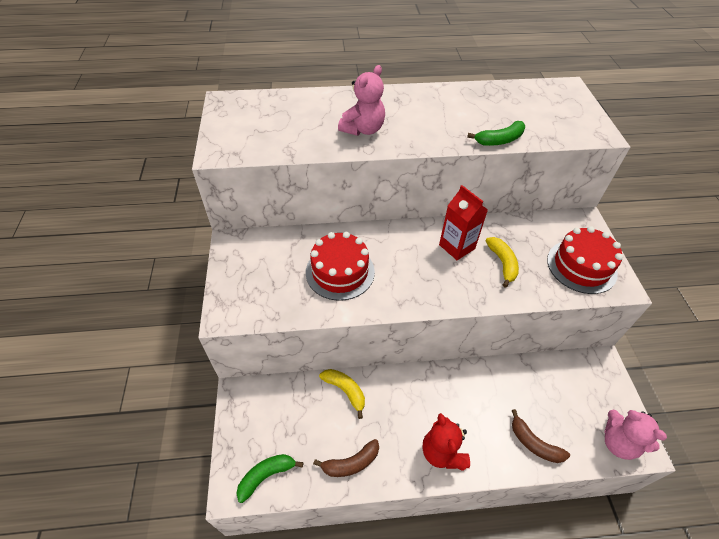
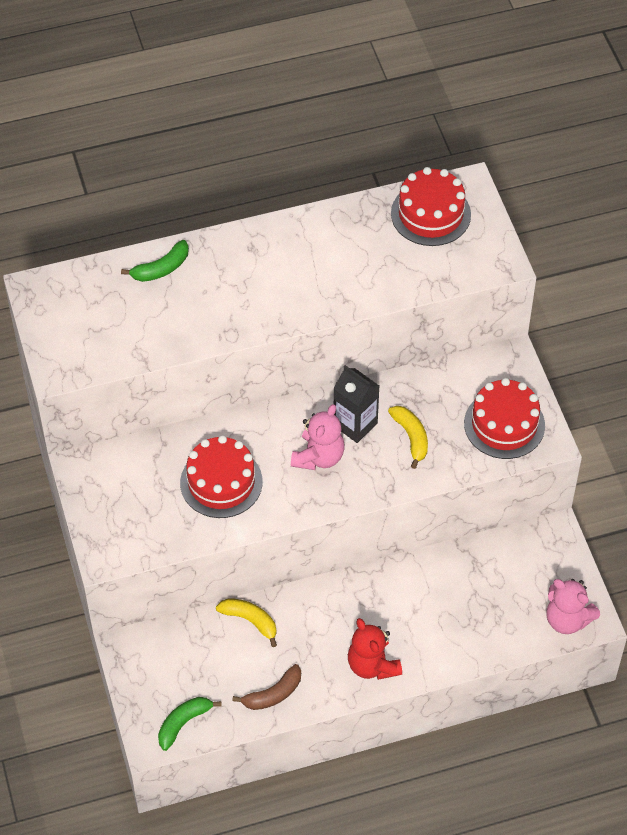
camera: 10 degrees left, 5 degrees up
pink teddy bear [338,65,385,136] -> pink teddy bear moved to [291,404,345,470]
red carton [439,185,488,260] -> black carton [333,365,379,443]
green banana [467,121,525,146] -> green banana moved to [121,240,189,282]
brown banana [512,409,570,463] -> none
none -> red cake [391,167,471,246]

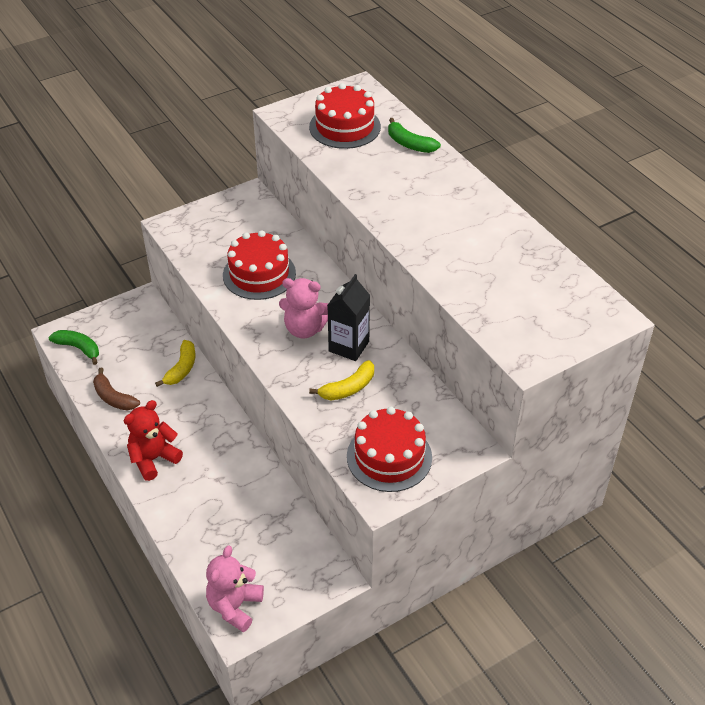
camera: 75 degrees right, 10 degrees down
red cake [391,167,471,246] -> red cake moved to [309,83,381,149]

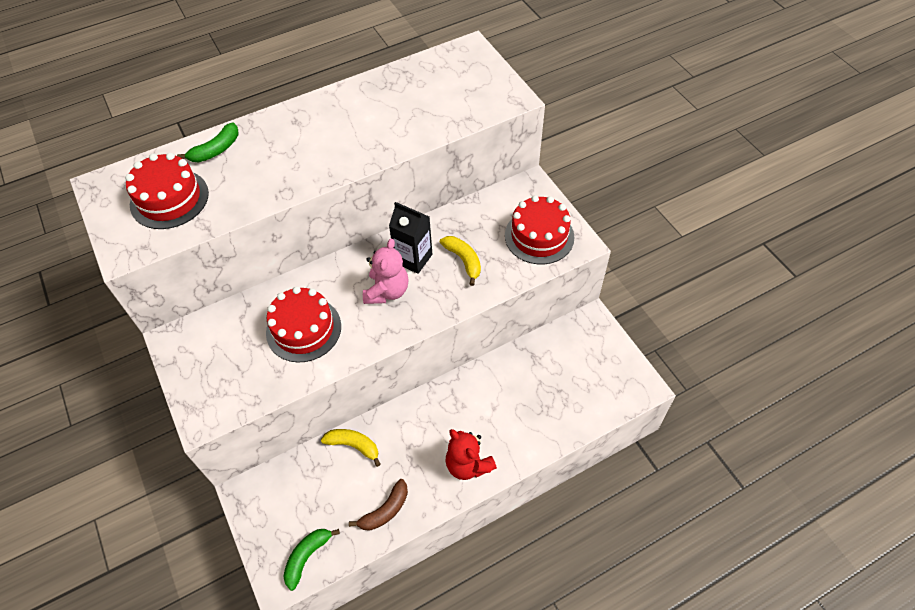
camera: 85 degrees left, 10 degrees up
pink teddy bear [206,546,264,632] -> none

